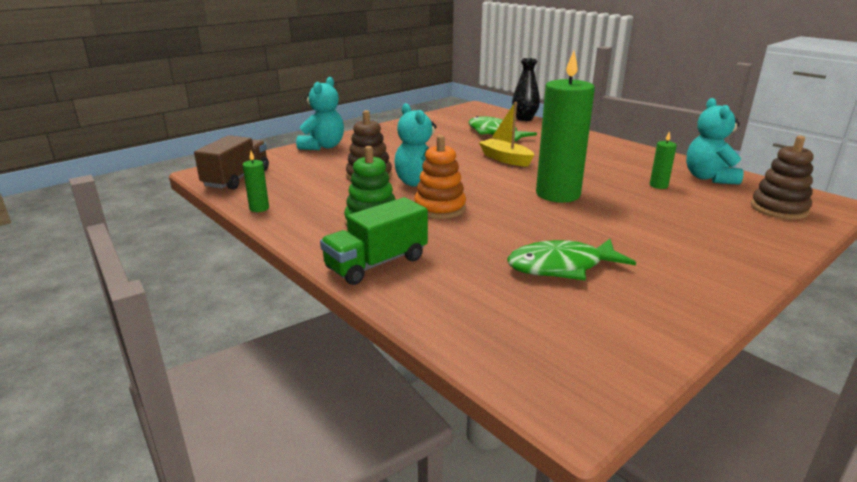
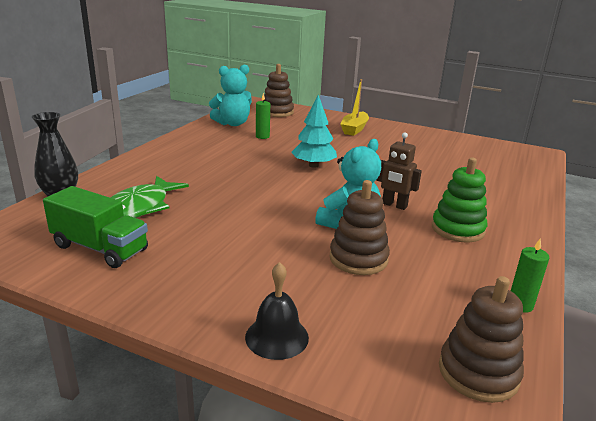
camera: 115 degrees left, 0 degrees up
brown truck [194,135,269,190] -> brown stacking toy [439,276,524,403]
turquoise teddy bear [296,77,344,150] -> black bell [245,262,309,360]
green truck [320,197,428,285] -> green truck moved to [43,186,148,268]
orange stacking toy [414,135,466,219] -> brown robot [376,132,422,210]
yellow boat [479,102,534,167] -> yellow boat moved to [340,79,369,136]
green fish [507,239,636,281] -> none
green candle [536,51,595,203] -> turquoise tree [291,95,337,168]

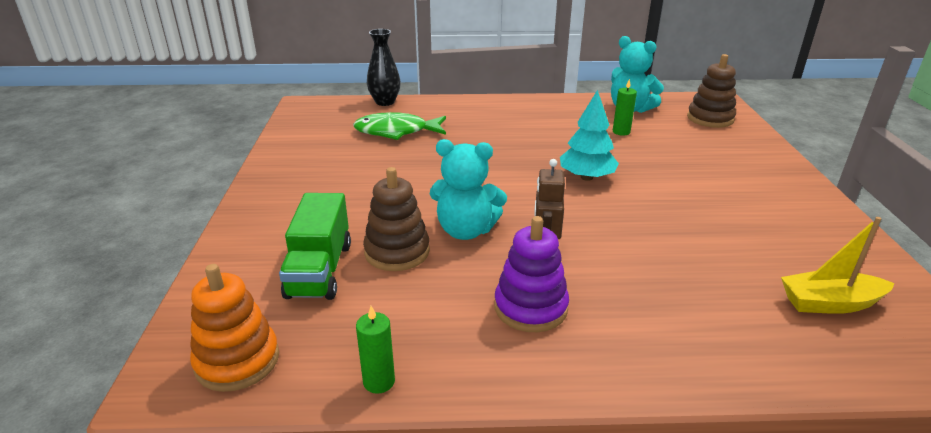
camera: 65 degrees right, 5 degrees up
green truck [43,186,148,268] -> green truck moved to [279,193,351,300]
black bell [245,262,309,360] -> none
yellow boat [340,79,369,136] -> yellow boat moved to [781,217,895,314]
green stacking toy [432,158,487,242] -> purple stacking toy [494,216,569,332]
brown stacking toy [439,276,524,403] -> orange stacking toy [190,264,279,392]

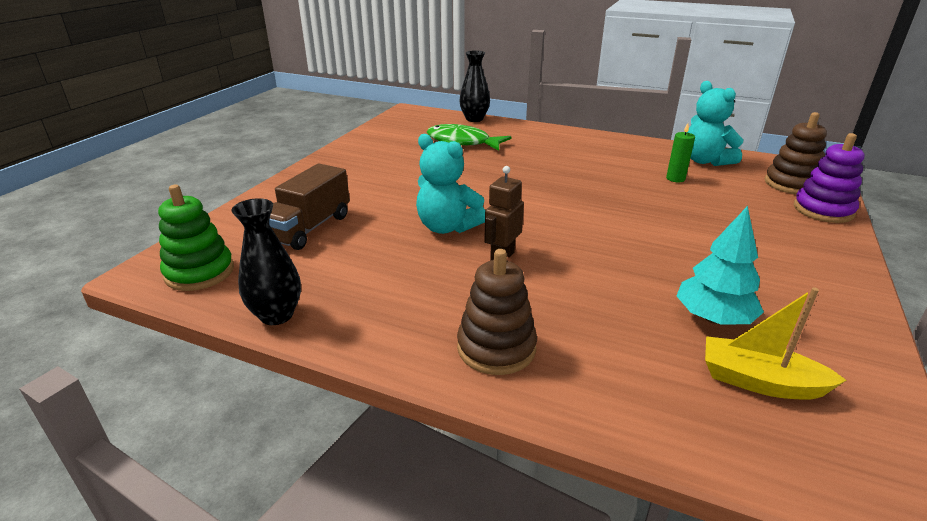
camera: 25 degrees right, 0 degrees up
orange stacking toy [190,264,279,392] -> green stacking toy [158,184,234,291]
green truck [279,193,351,300] -> brown truck [269,163,350,250]
green candle [356,306,395,394] -> black vase [231,198,301,325]
brown stacking toy [363,167,430,271] -> brown stacking toy moved to [457,249,537,375]
purple stacking toy [494,216,569,332] -> purple stacking toy moved to [794,133,864,223]
turquoise tree [560,90,619,181] -> turquoise tree moved to [676,206,764,325]

